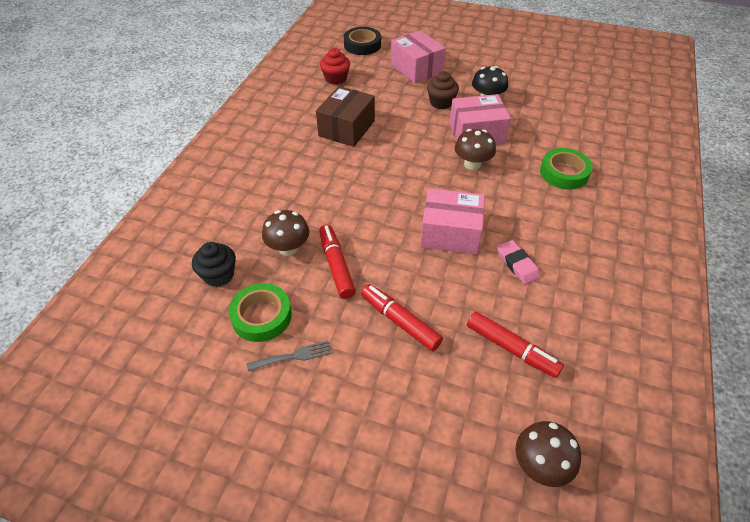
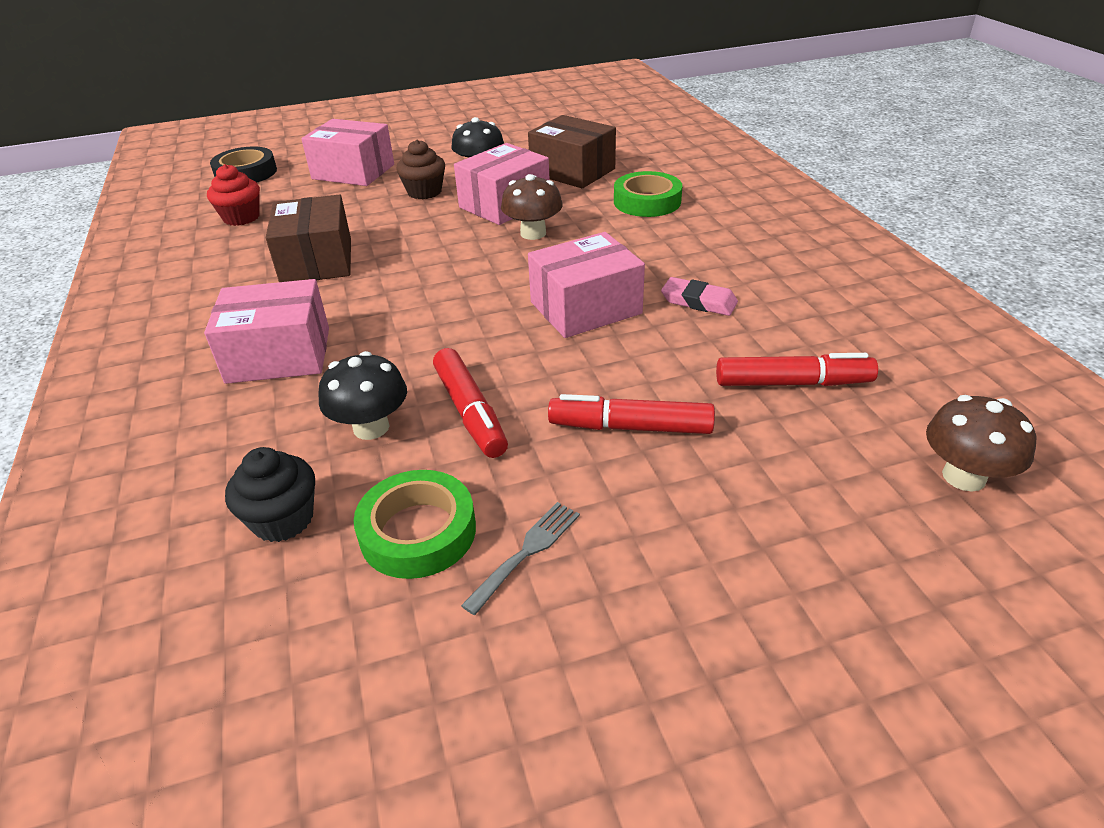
camera: 35 degrees left, 10 degrees down
brown mushroom [262,210,309,256] -> black mushroom [318,351,407,440]
red marker [319,224,356,299] -> red marker turned 150 degrees counterclockwise [433,348,508,458]
none -> pink box [204,279,329,384]
none -> brown box [528,115,616,188]

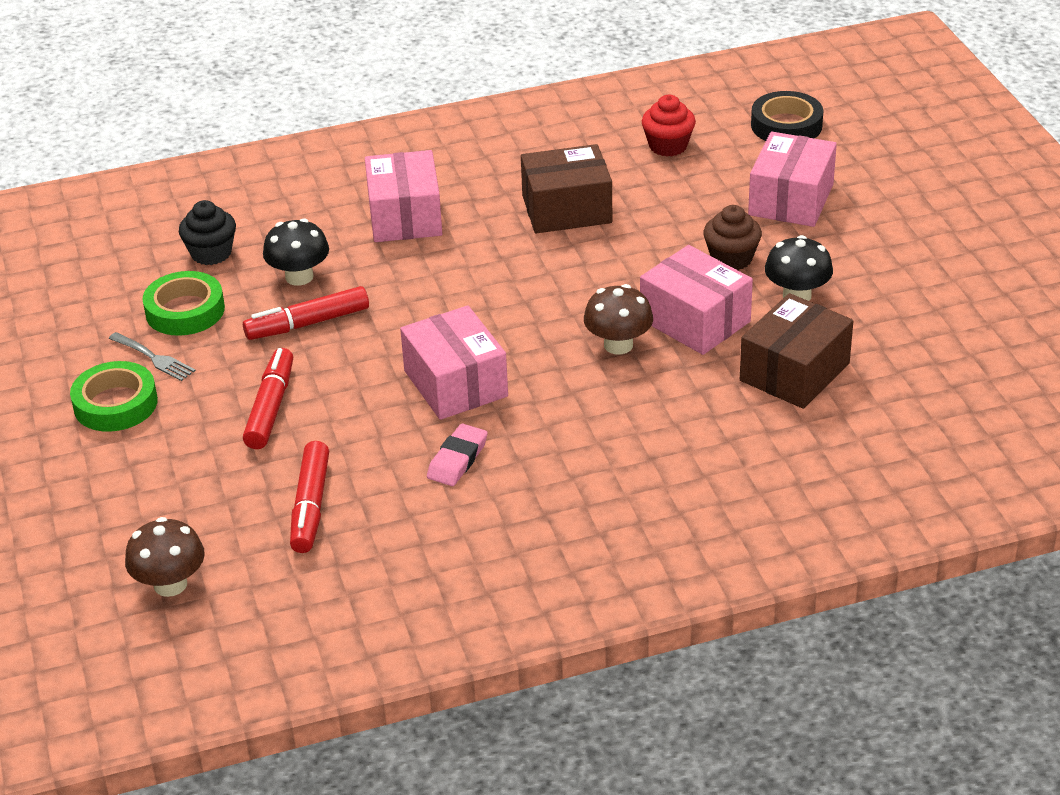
camera: 90 degrees right, 0 degrees up
green tape [614,171,682,217] -> green tape moved to [70,361,158,432]

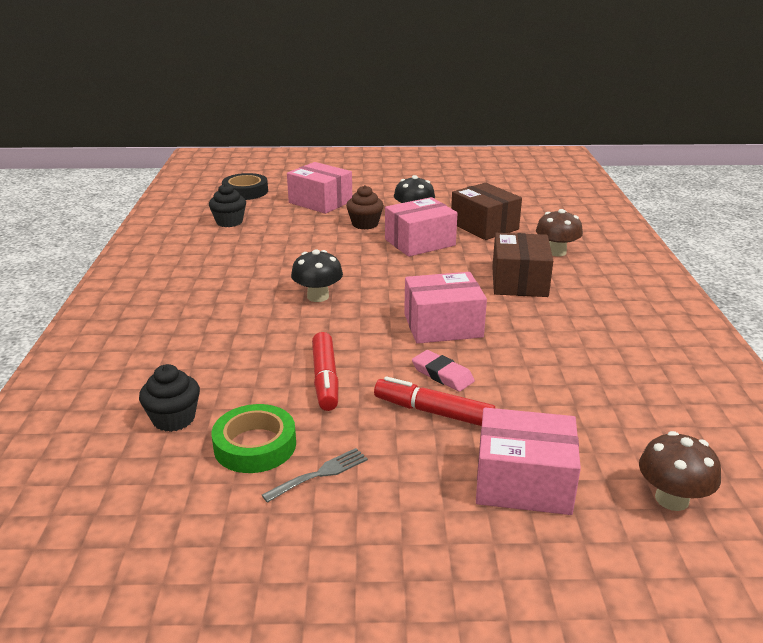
camera: 75 degrees left, 10 degrees down
green tape [70,361,158,432] -> none
black mushroom [263,218,329,286] -> black mushroom moved to [291,249,343,302]
red marker [290,441,329,553] -> none
pink box [365,150,442,242] -> pink box moved to [476,407,581,515]
pink eraser [427,424,488,486] -> pink eraser moved to [412,350,475,392]
brown box [521,144,612,233] -> brown box moved to [492,233,553,297]
brown mushroom [584,284,653,354] -> brown mushroom moved to [536,209,583,257]
red cupcake [642,95,696,157] -> black cupcake [209,183,246,227]

